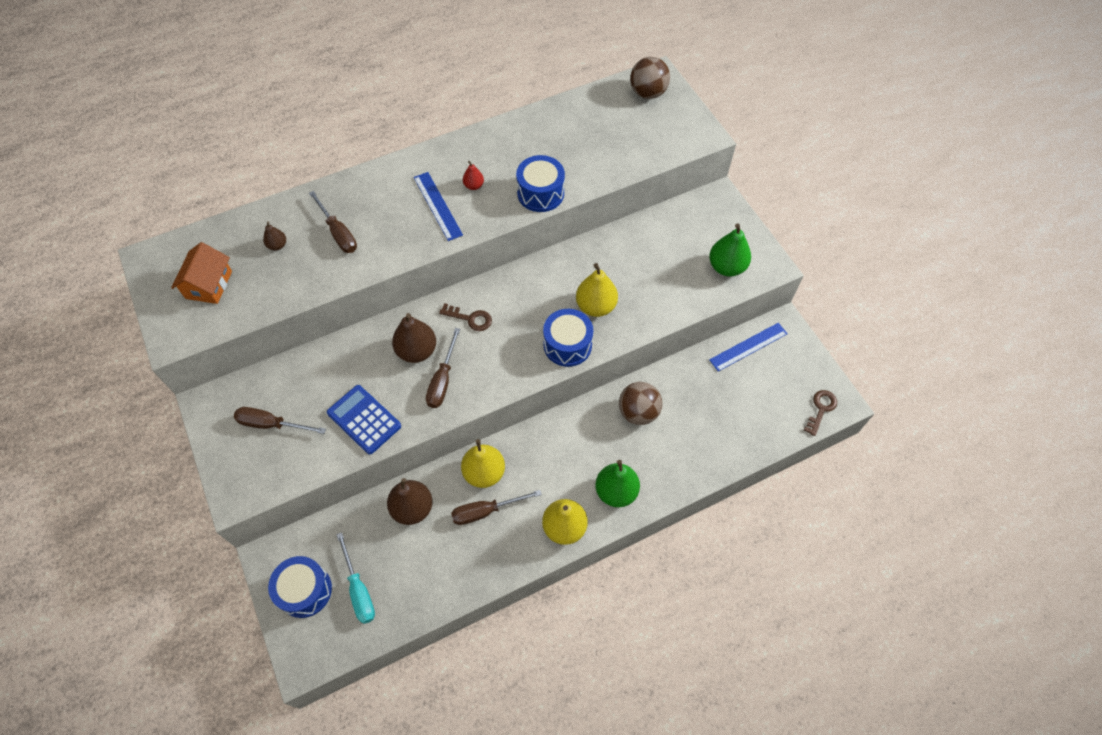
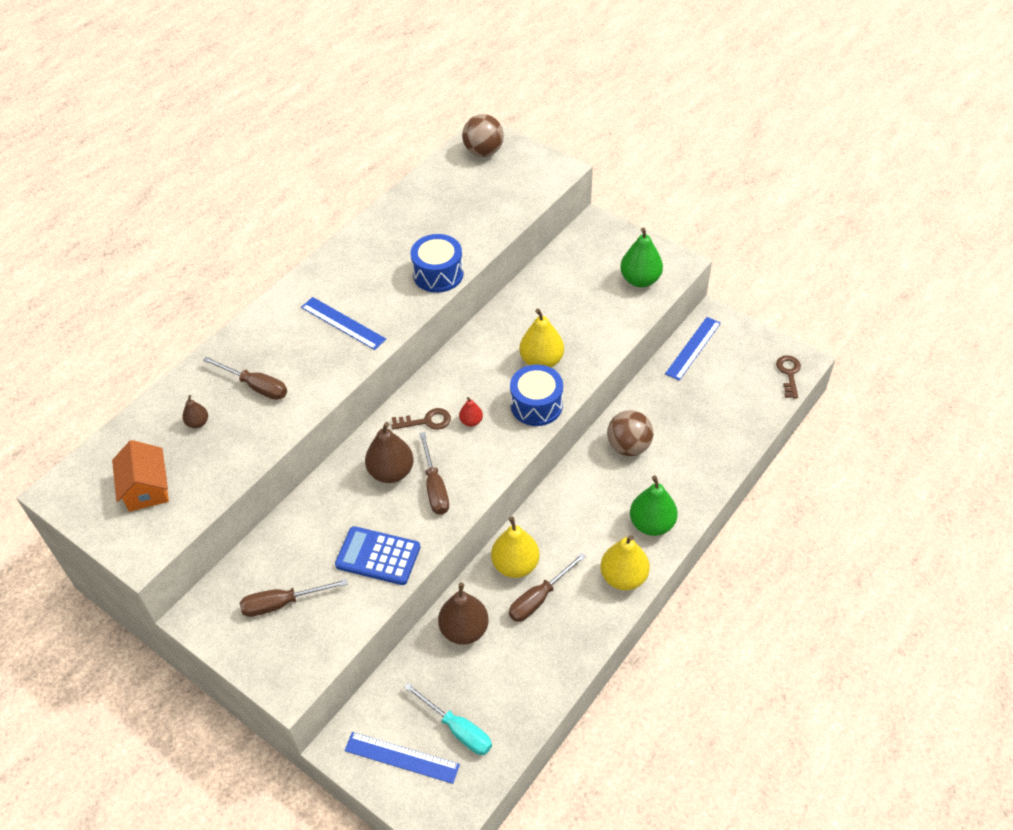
camera: 25 degrees left, 10 degrees down
blue drum [268,556,332,618] -> blue ruler [344,732,460,784]
red pear [463,161,484,190] -> red pear moved to [459,397,483,427]

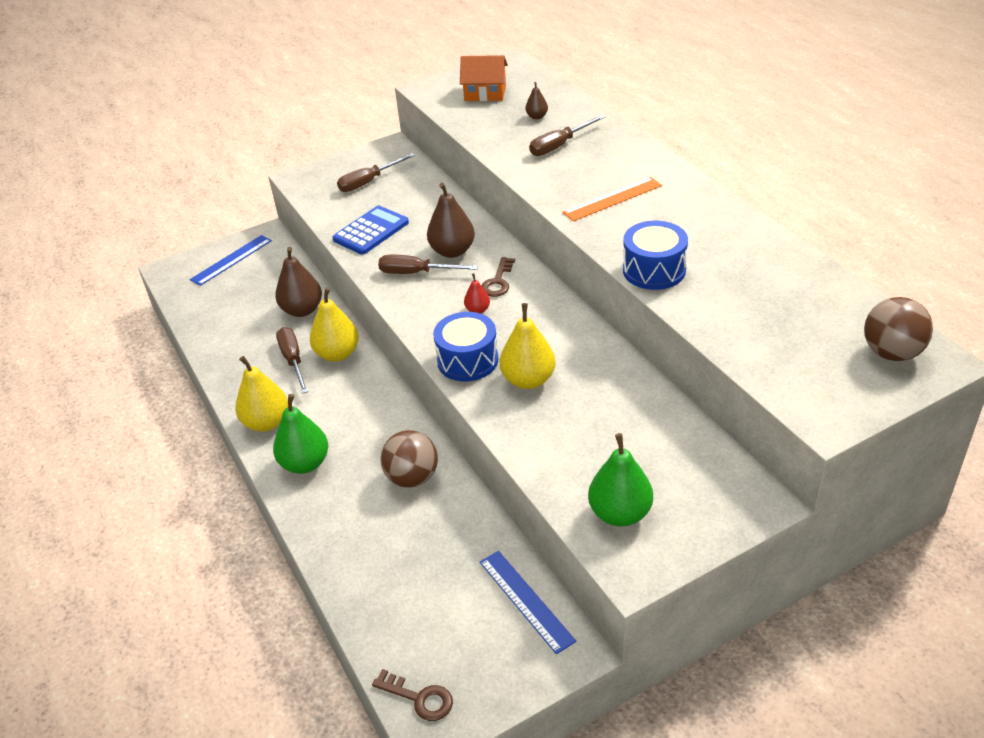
camera: 115 degrees right, 10 degrees down
brown screwdriver [240,579,348,617] -> brown screwdriver turned 135 degrees counterclockwise [337,153,415,192]
blue ruler [301,297,386,350] -> orange ruler [563,177,662,221]
turquoise screwdriver [404,683,492,755] -> none

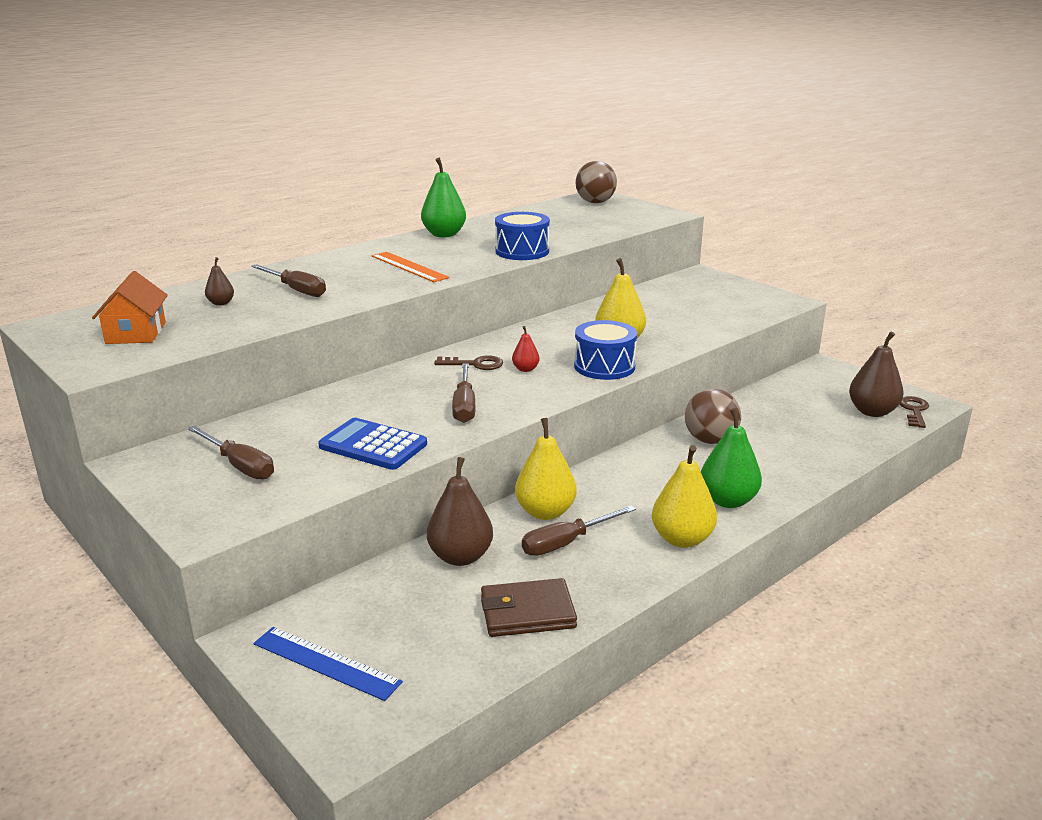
camera: 105 degrees left, 15 degrees down
brown pear [427,183,475,258] -> brown pear moved to [849,332,904,417]
blue ruler [480,551,576,654] -> none
green pear [588,433,653,526] -> green pear moved to [421,158,466,237]
none -> brown wallet [481,578,577,637]

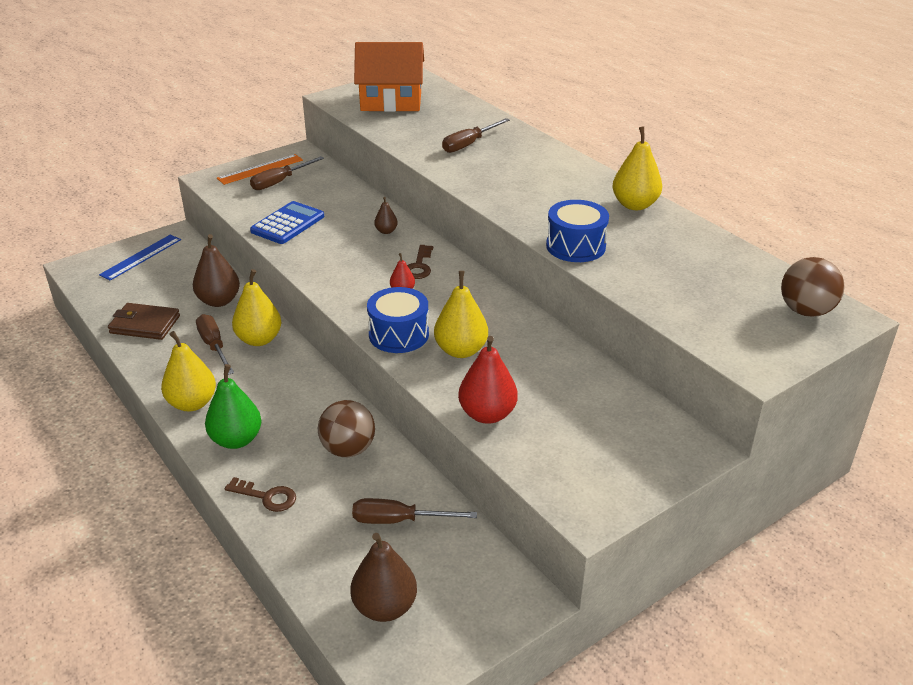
camera: 95 degrees right, 10 degrees up
orange house [92,271,168,344] -> orange house [354,42,424,112], size x1.59
brown pear [205,257,234,306] -> brown pear moved to [374,197,398,234]
orange ruler [372,252,449,282] -> orange ruler moved to [217,154,303,185]
green pear [421,158,466,237] -> yellow pear [613,126,662,210]
brown screwdriver [452,363,475,423] -> brown screwdriver moved to [352,498,477,524]
brown wallet [481,578,577,637] -> brown wallet turned 75 degrees counterclockwise [108,303,180,340]
brown key [899,396,929,428] -> brown key moved to [225,477,296,512]
none -> red pear [458,336,518,424]

